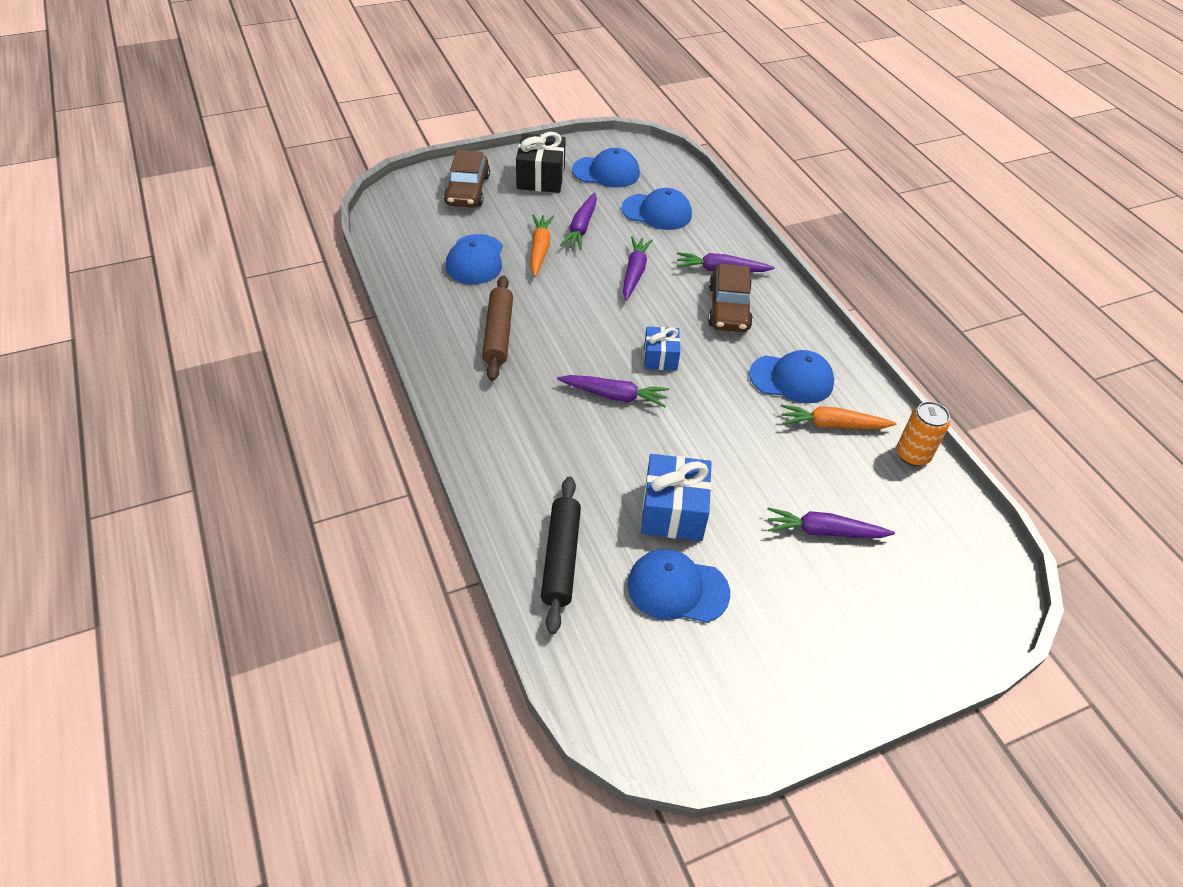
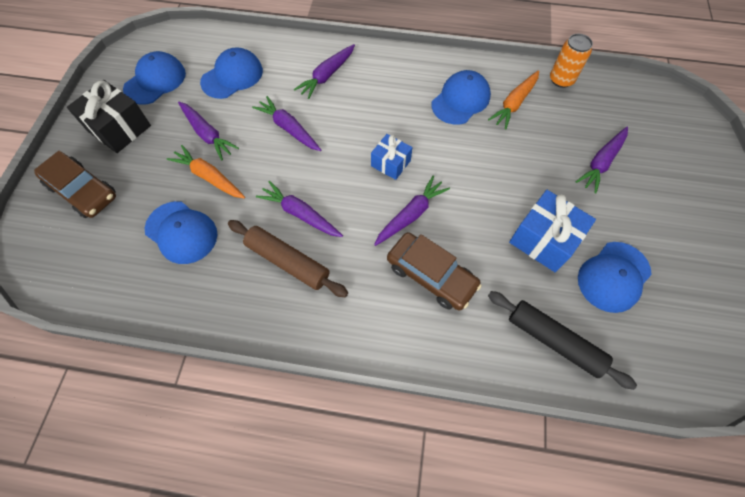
camera: 55 degrees left, 15 degrees up
brown car [708,264,753,332] -> brown car moved to [387,232,482,311]
none -> purple carrot [256,181,343,237]

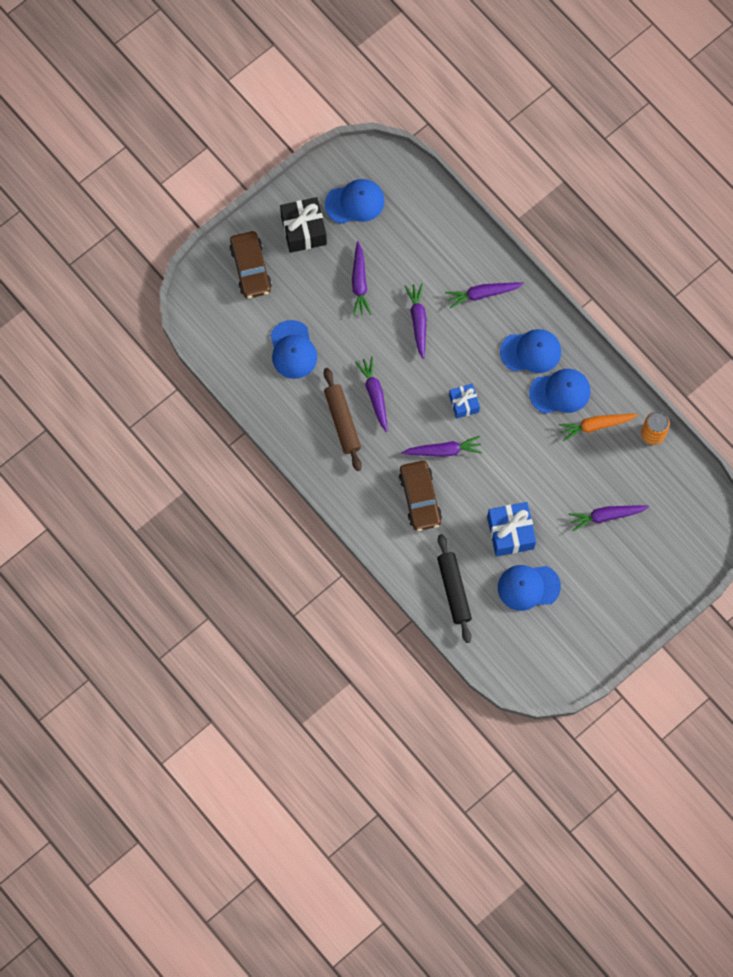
camera: 40 degrees right, 10 degrees up
orange carrot [167,145,245,198] -> none
blue cap [200,47,263,99] -> blue cap moved to [500,329,561,373]

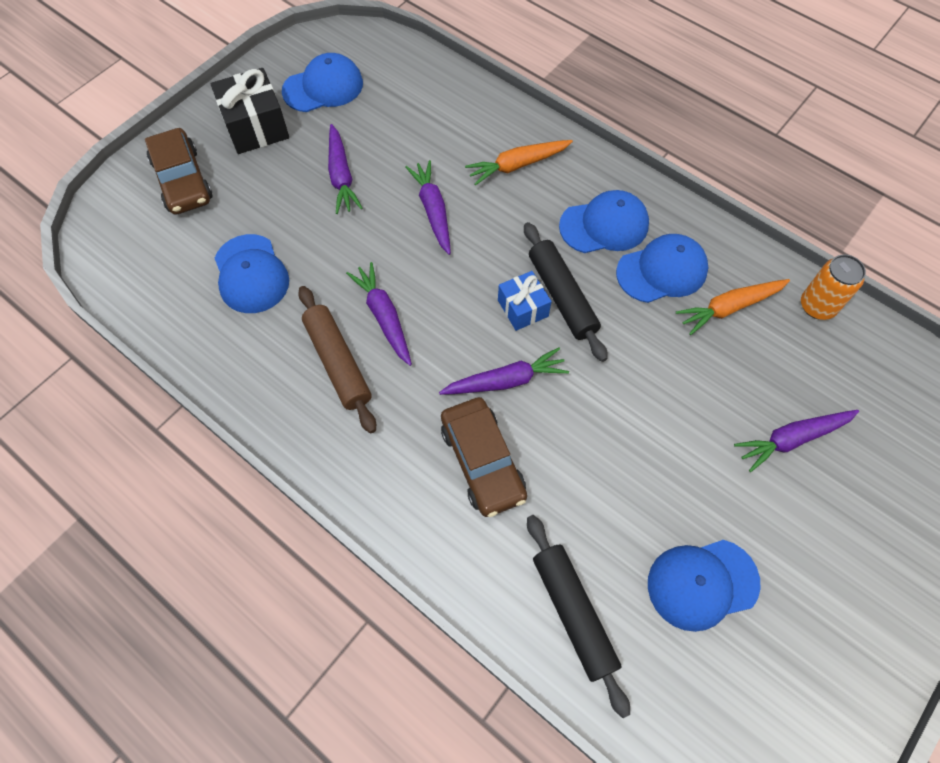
camera: 10 degrees left, 10 degrees down
purple carrot [445,282,524,309] -> orange carrot [465,140,573,186]
blue gift [487,502,536,556] -> none
none -> black rolling pin [524,222,608,362]

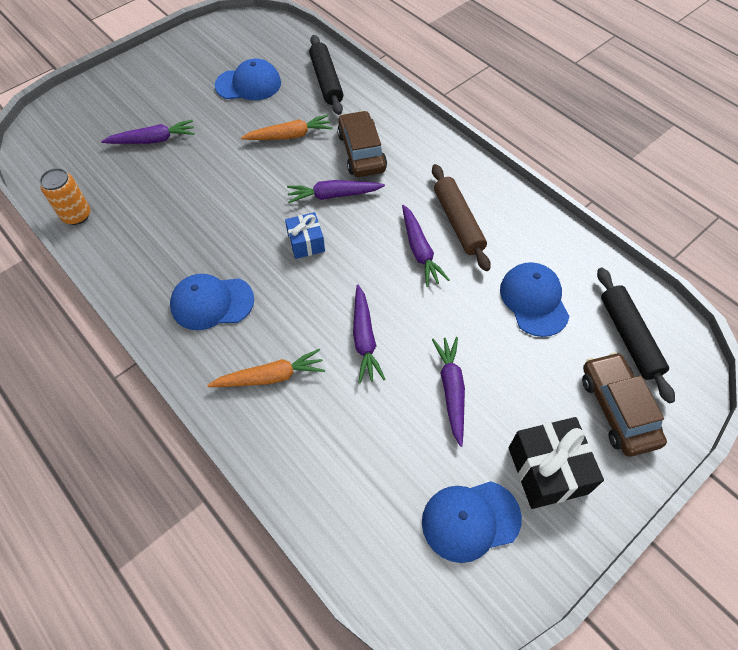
camera: 170 degrees left, 5 degrees down
black rolling pin [524,222,608,362] -> black rolling pin moved to [597,268,675,403]
blue cap [616,234,708,303] -> none
orange carrot [676,279,790,335] -> orange carrot moved to [241,114,333,140]

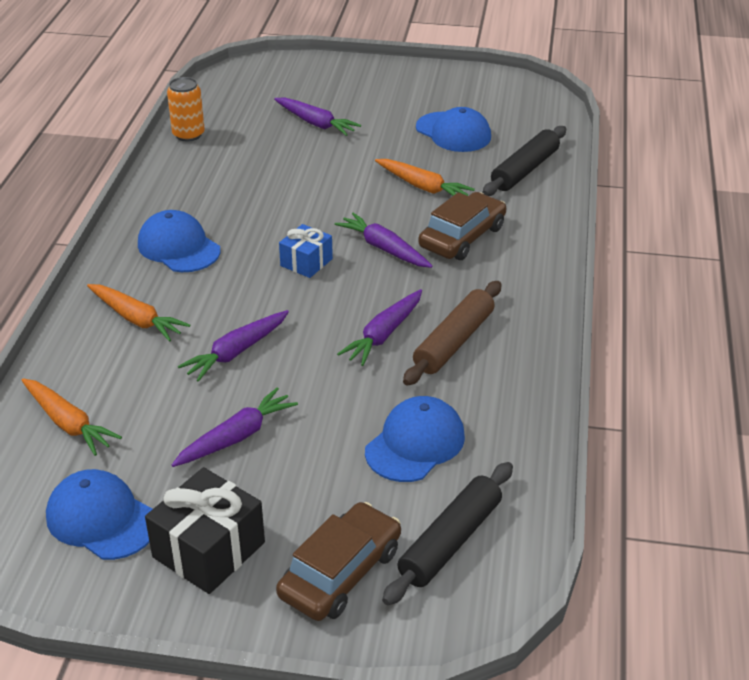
camera: 50 degrees right, 20 degrees down
none -> orange carrot [22,378,122,456]

